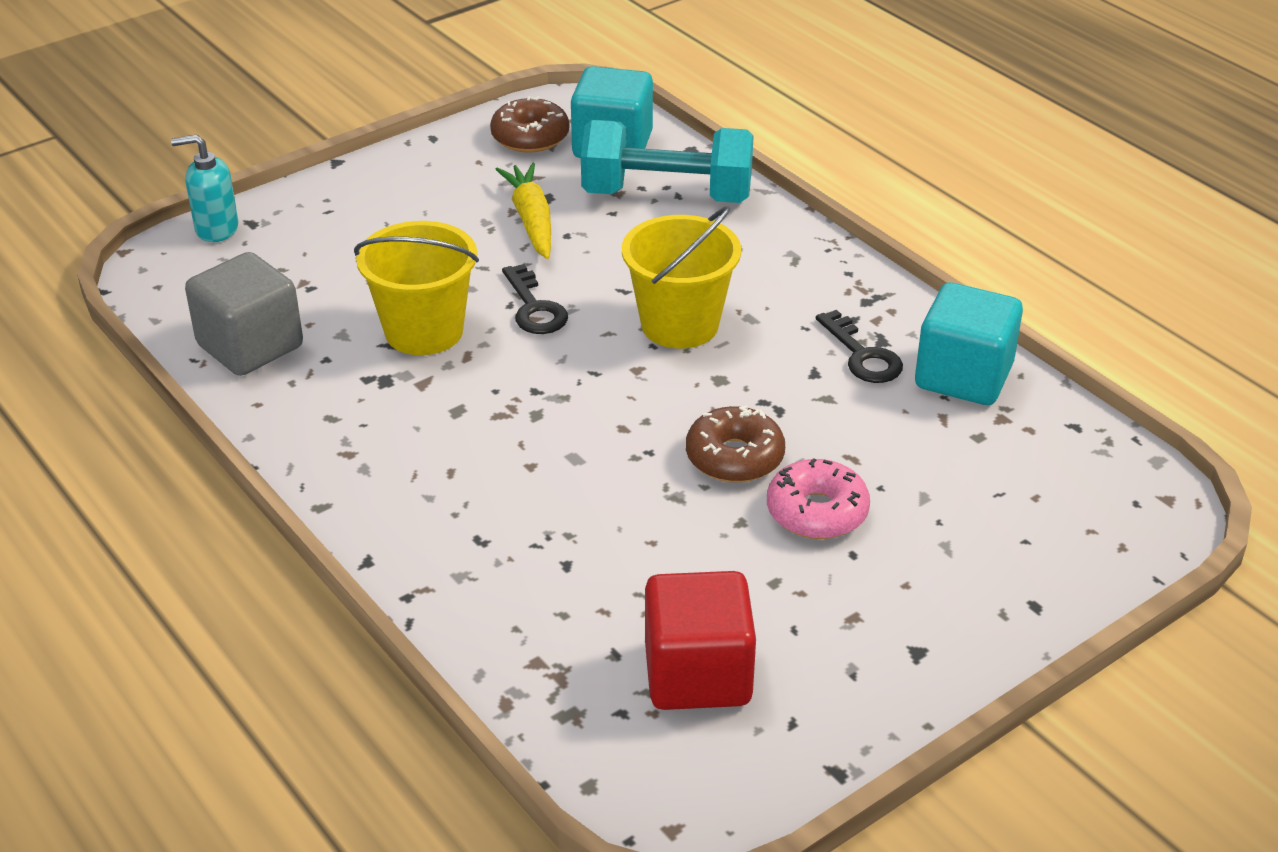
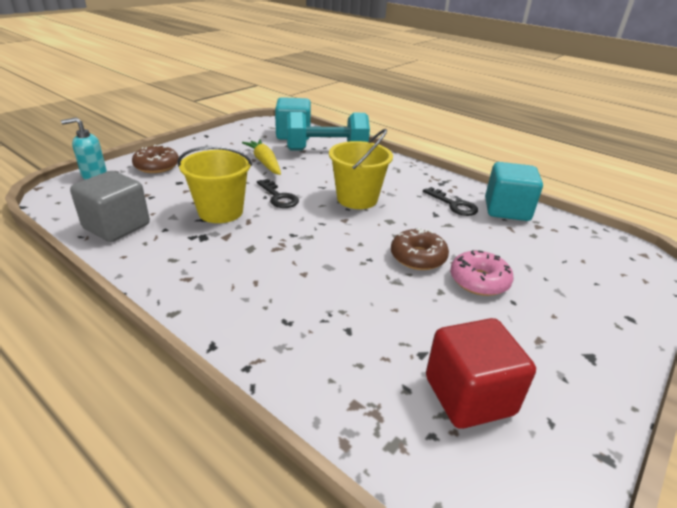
camera: 15 degrees left, 5 degrees down
brown donut [490,96,569,153] -> brown donut moved to [132,145,179,173]

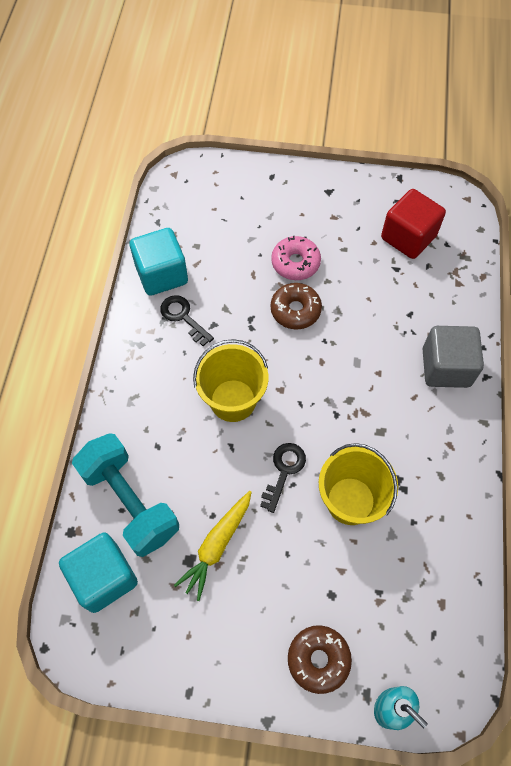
camera: 120 degrees left, 30 degrees up
grey cube [70,171,150,242] -> grey cube moved to [423,326,484,388]
black key [423,187,478,216] -> black key turned 60 degrees counterclockwise [160,295,214,346]

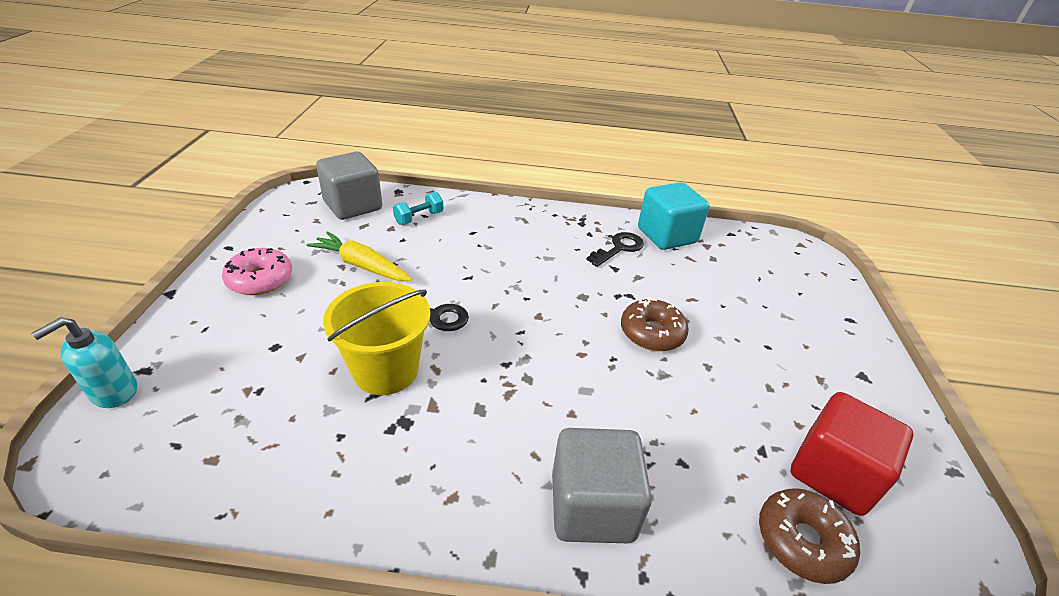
camera: 85 degrees right, 25 degrees down
turquoise cube [59,533,138,613] -> grey cube [316,152,382,220]
turquoise dumbbell [72,433,179,557] -> turquoise dumbbell [393,192,444,225], size x0.44
yellow bucket [193,339,268,422] -> none
pink donut [271,236,321,280] -> pink donut moved to [222,248,292,295]
brown donut [288,625,352,694] -> brown donut moved to [759,488,860,584]

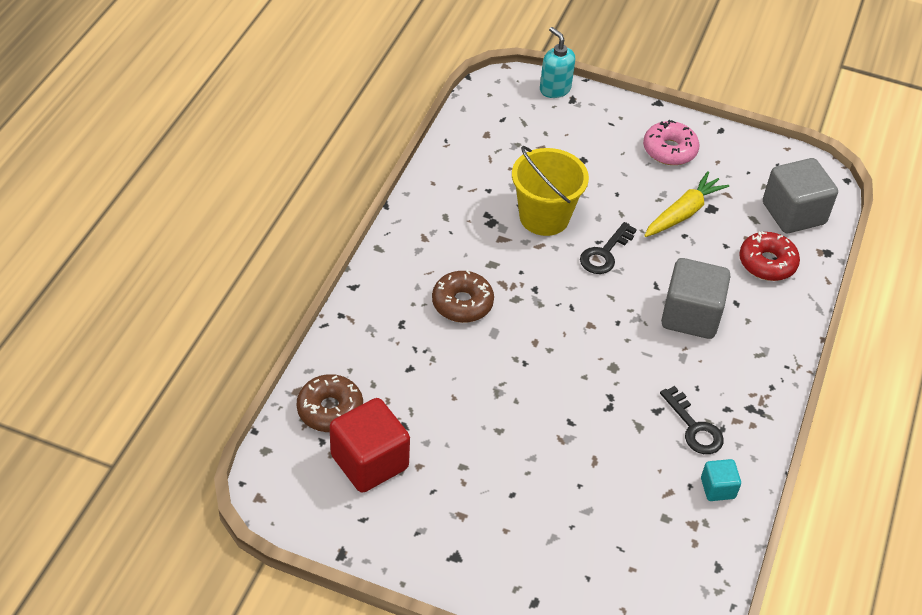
camera: 105 degrees right, 10 degrees up
turquoise dumbbell [393,192,444,225] -> red donut [739,232,800,281]
grey cube [552,428,652,543] -> grey cube moved to [661,258,730,339]
brown donut [621,297,689,351] -> brown donut moved to [432,270,494,323]
turquoise cube [638,182,710,250] -> turquoise cube [701,459,741,501], size x0.51

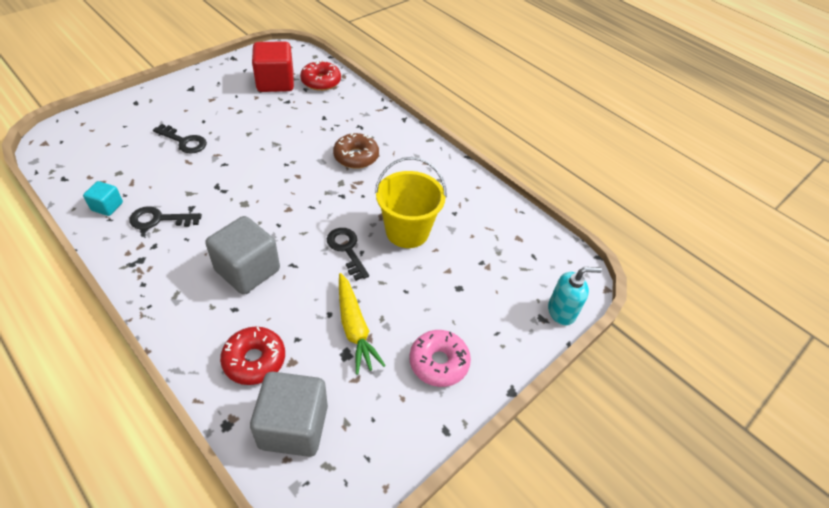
camera: 115 degrees right, 0 degrees up
brown donut [297,374,363,432] -> red donut [300,60,341,91]
none -> black key [153,124,207,154]

